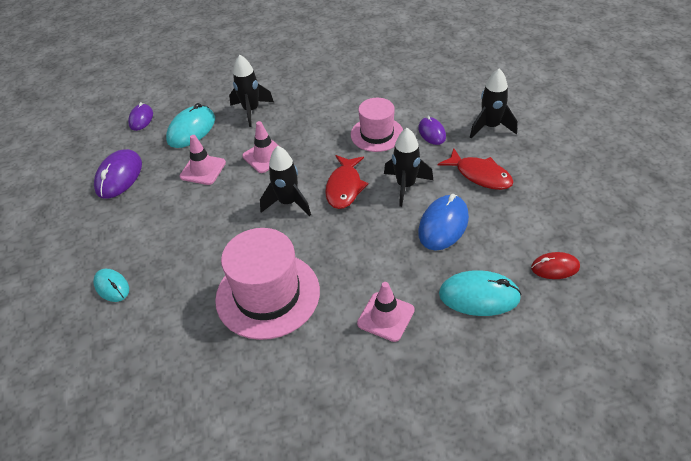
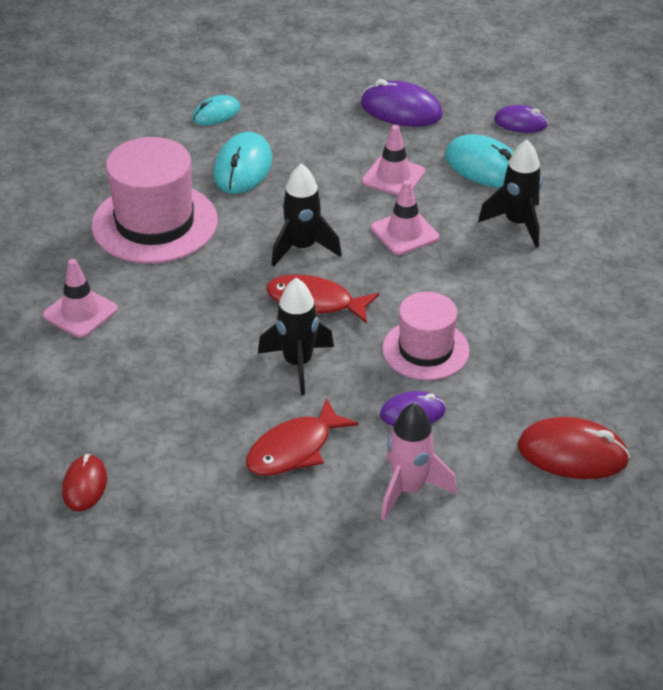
camera: 95 degrees right, 5 degrees down
blue mouse [418,194,469,251] -> none
turquoise mouse [439,270,522,316] -> turquoise mouse moved to [213,132,272,194]
black rocket [470,69,517,138] -> pink rocket [381,403,457,521]
none -> red mouse [518,417,630,479]

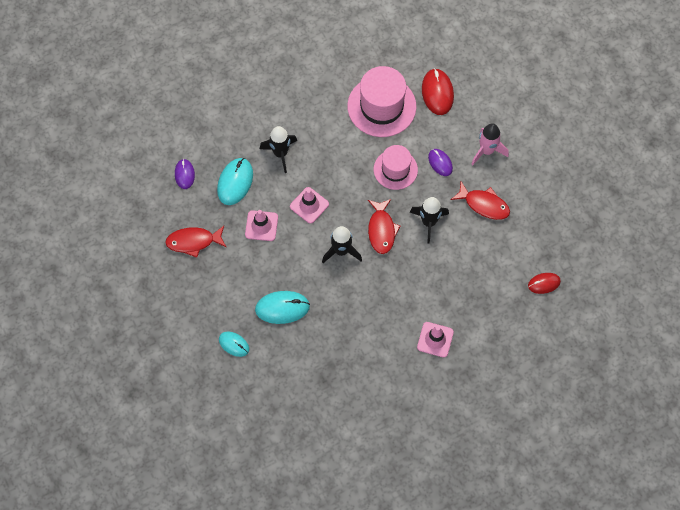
camera: 110 degrees left, 25 degrees up
pink hat [91,137,218,264] -> pink hat moved to [347,66,416,137]
purple mouse [361,79,443,127] -> red fish [165,226,226,258]

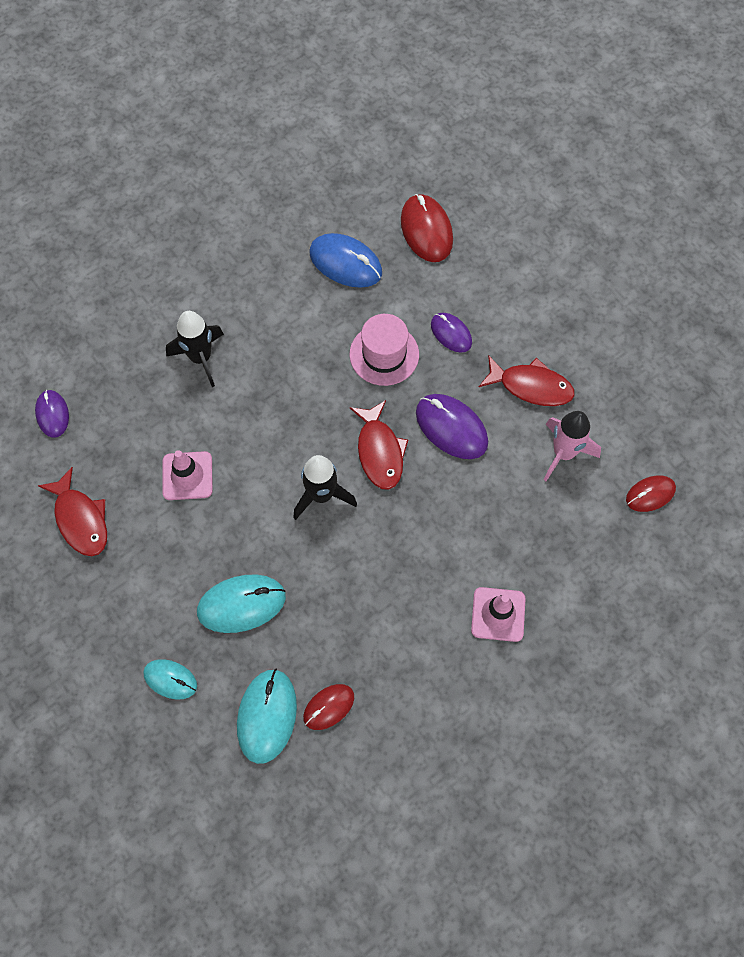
camera: 10 degrees left, 0 degrees up
red fish [165,226,226,258] -> red fish turned 105 degrees counterclockwise [38,467,107,556]
turquoise mouse [217,158,253,205] -> turquoise mouse moved to [237,669,297,764]
pink traffic cone [290,187,329,224] -> none
pink hat [347,66,416,137] -> blue mouse [310,233,382,288]
black rocket [410,197,449,244] -> purple mouse [416,394,488,459]
pink rocket [471,123,509,166] -> pink rocket moved to [544,411,601,481]
none -> red mouse [303,684,354,730]

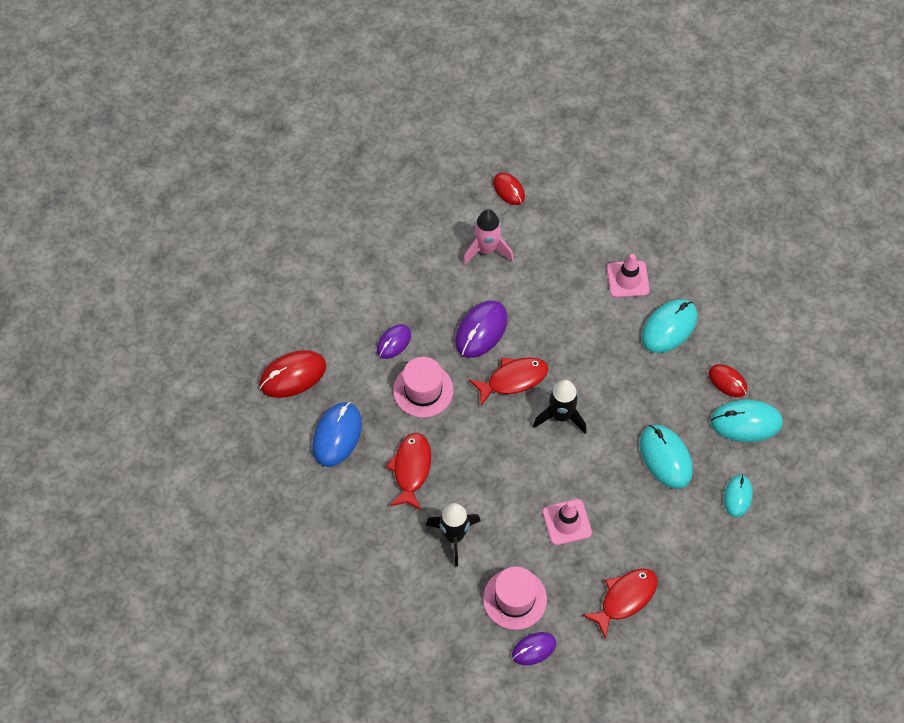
camera: 100 degrees left, 5 degrees down
red fish [479,355,575,406] -> red fish moved to [386,432,431,510]
none -> pink hat [483,566,547,630]
none -> turquoise mouse [642,299,697,353]

